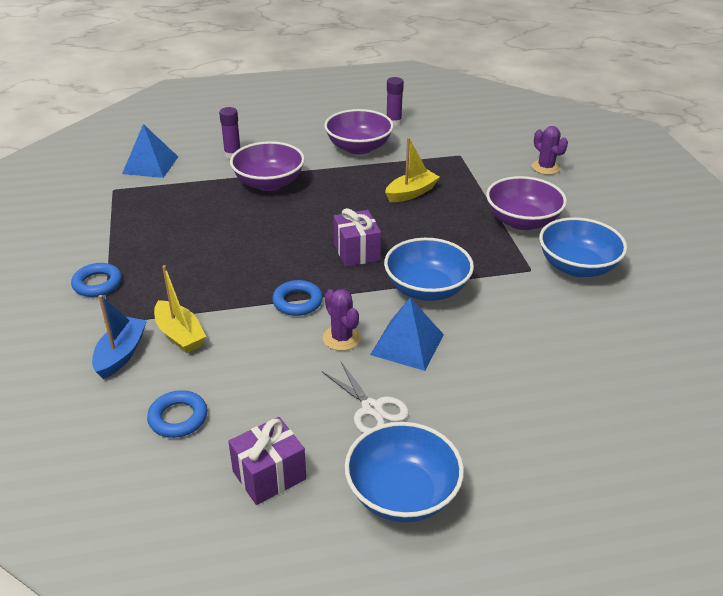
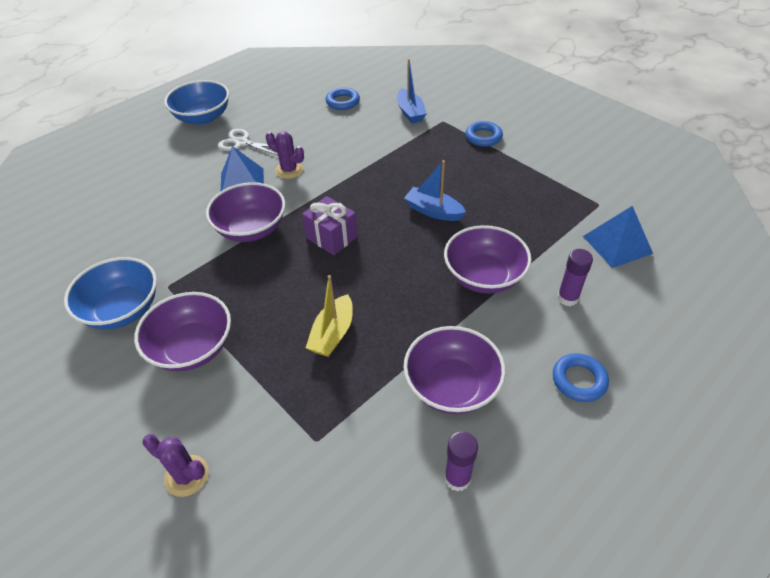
camera: 150 degrees right, 10 degrees up
yellow boat [154,265,206,353] -> none
purple gift [228,417,306,505] -> none
blue ring [272,280,323,316] -> blue ring moved to [553,353,609,402]
blue bowl [384,238,474,301] -> purple bowl [206,182,285,242]
none -> blue boat [404,160,466,221]

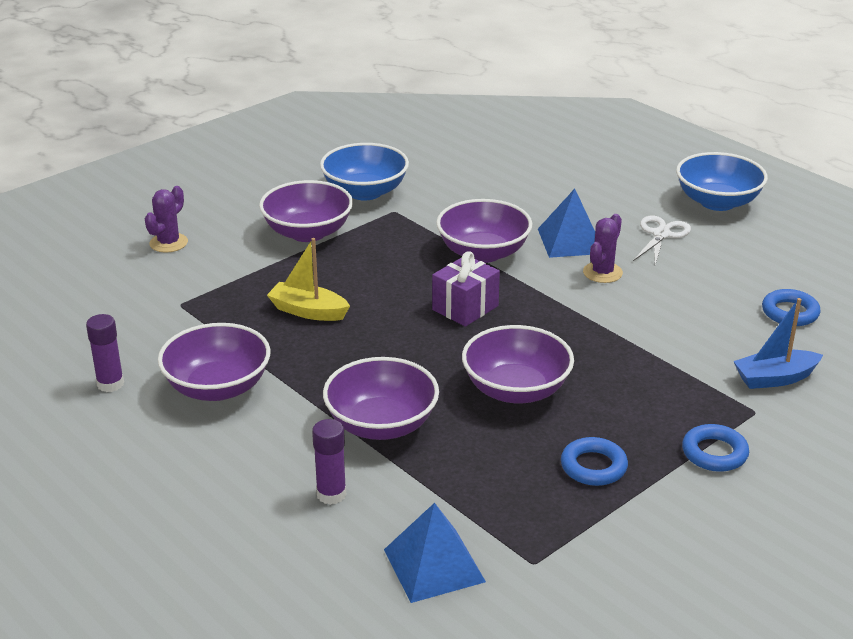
camera: 90 degrees right, 15 degrees down
blue boat [404,160,466,221] -> purple bowl [462,325,574,403]
blue ring [553,353,609,402] -> blue ring moved to [561,437,628,486]

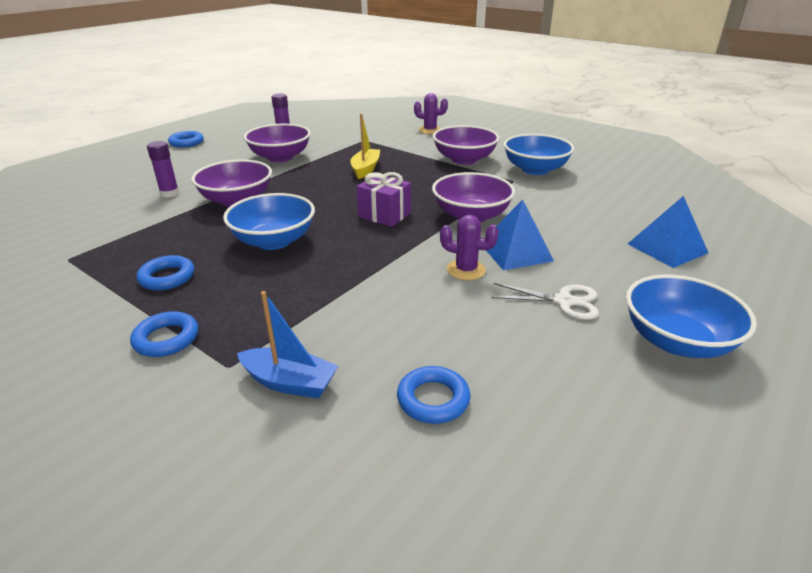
camera: 80 degrees right, 0 degrees up
blue pyramid [384,503,486,603] -> blue pyramid moved to [628,196,708,268]
purple bowl [462,325,574,403] -> blue bowl [223,193,315,250]
blue boat [733,298,823,389] -> blue boat turned 135 degrees clockwise [237,291,338,398]
none -> blue ring [168,131,204,148]

